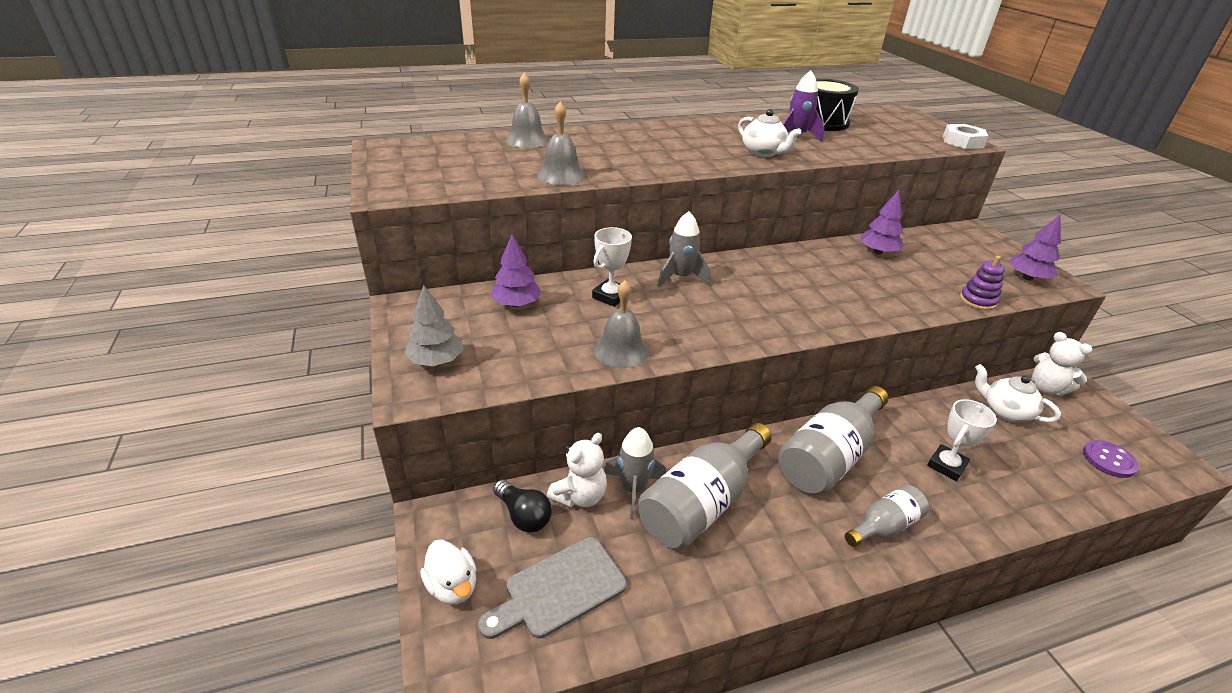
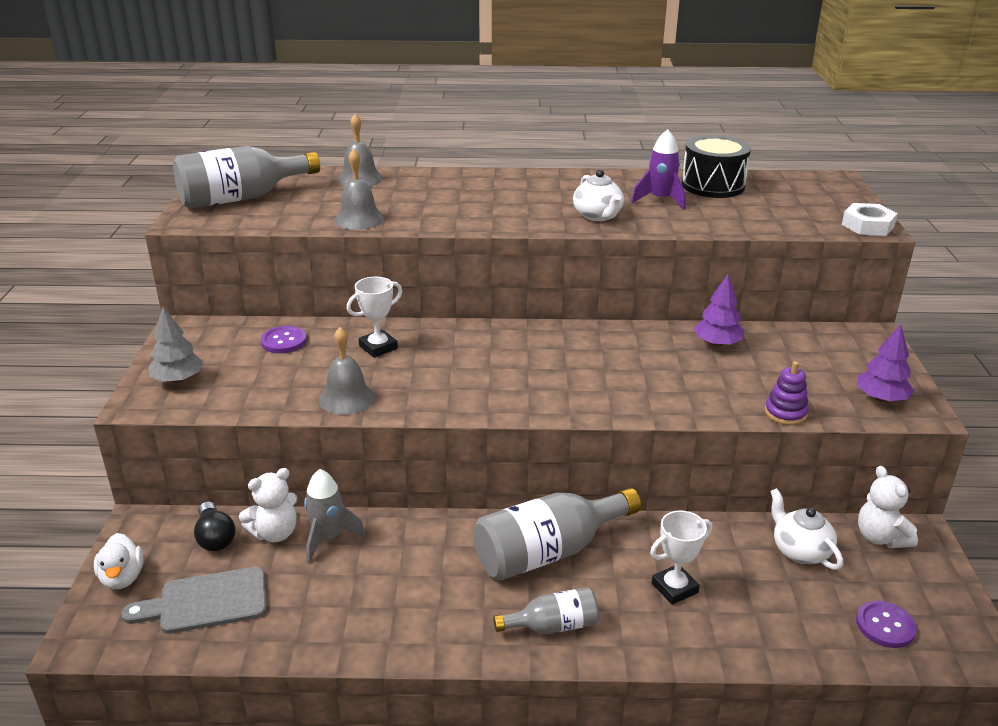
camera: 20 degrees right, 5 degrees down
purple tree [491,234,542,307] -> purple button [261,326,307,353]
grey bottle [638,423,772,550] -> grey bottle moved to [173,146,320,209]
grey rocket [657,211,711,287] -> none

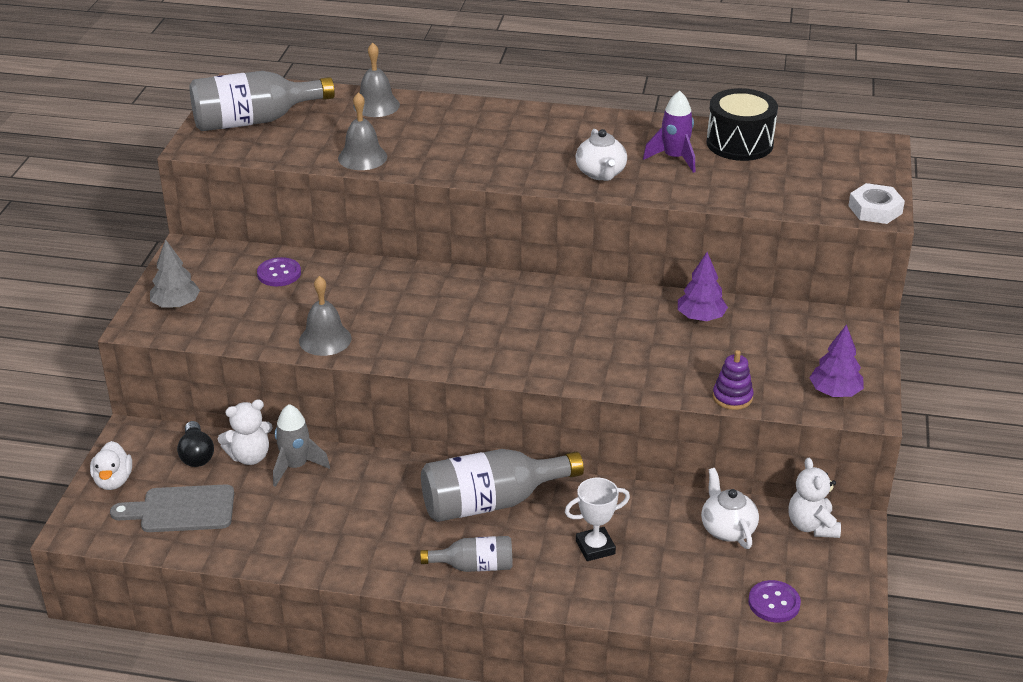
camera: 10 degrees right, 5 degrees up
white trophy [347,277,402,358] -> none

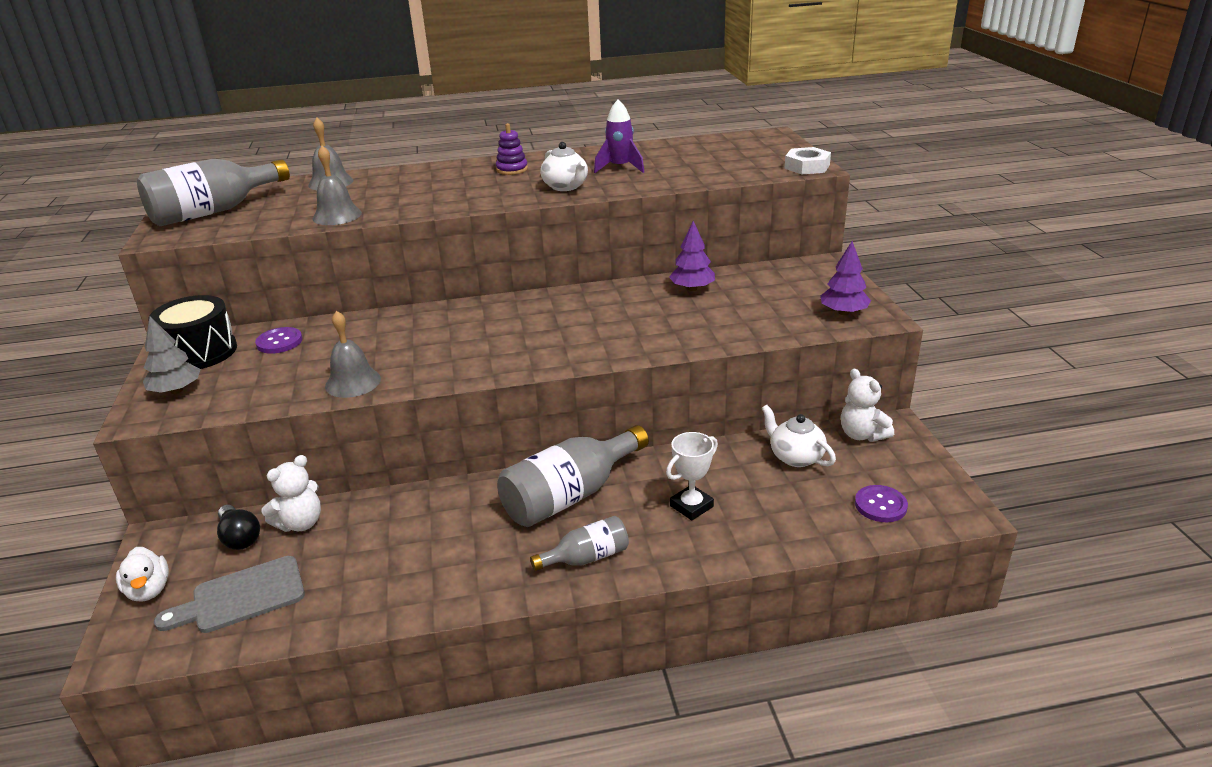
camera: 20 degrees left, 5 degrees down
grey rocket [273,404,330,487] -> none
black drum [707,88,778,161] -> black drum moved to [148,295,237,369]
purple stacking toy [713,350,754,410] -> purple stacking toy moved to [496,123,528,175]

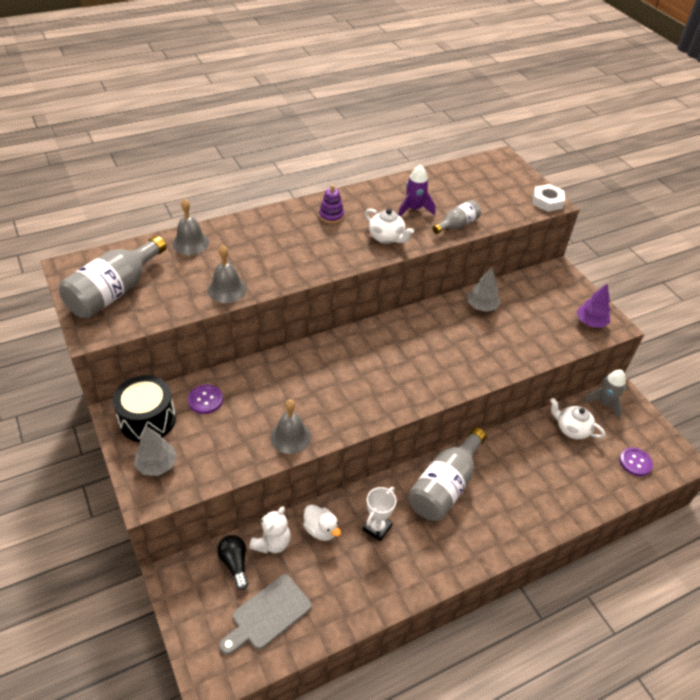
camera: 20 degrees left, 15 degrees up
white duck [116,547,169,602] -> white duck moved to [303,504,341,541]
black light bulb [217,505,260,550] -> black light bulb turned 150 degrees counterclockwise [217,535,248,590]
grey bottle [530,516,629,571] -> grey bottle moved to [433,200,481,234]
white trophy [666,432,718,521] -> white trophy moved to [362,487,396,542]
purple tree [669,221,715,291] -> grey tree [467,267,501,312]
white teddy bear [841,369,894,442] -> grey rocket [583,370,626,420]

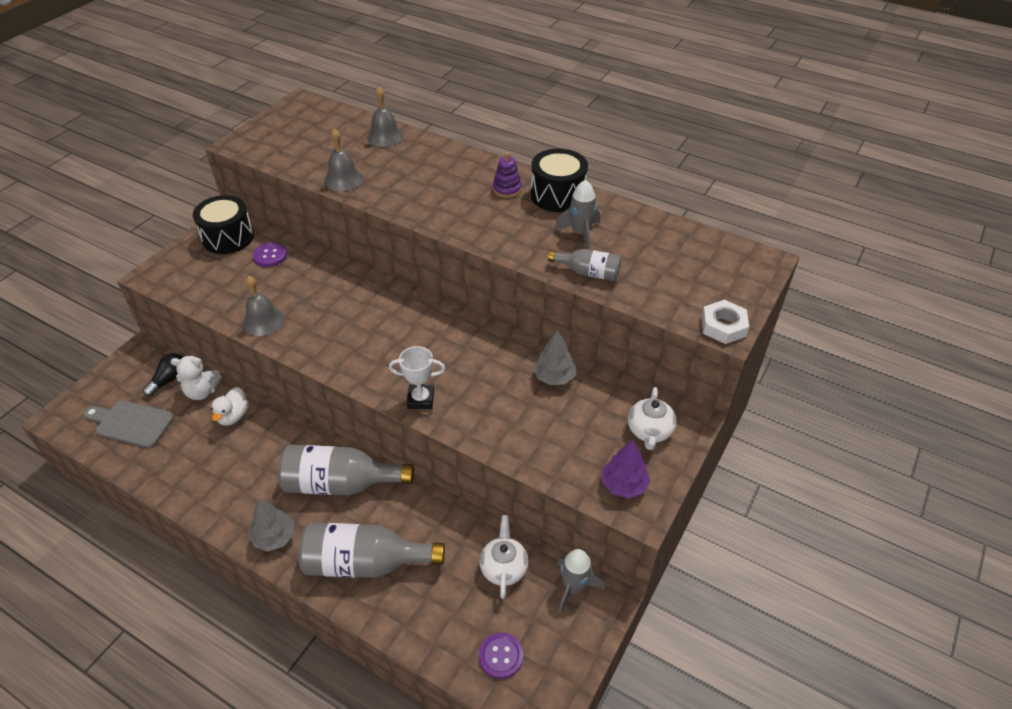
camera: 60 degrees right, 0 degrees up
grey bottle [59,236,167,319] -> grey bottle moved to [299,523,445,578]
grey tree [134,426,177,476] -> grey tree moved to [249,499,294,552]
white trophy [362,487,396,542] -> white trophy moved to [389,346,445,409]
white teapot [365,209,414,244] -> white teapot moved to [628,387,677,450]
purple rocket [398,165,435,216] -> grey rocket [554,180,600,250]
none -> black drum [531,148,588,212]

